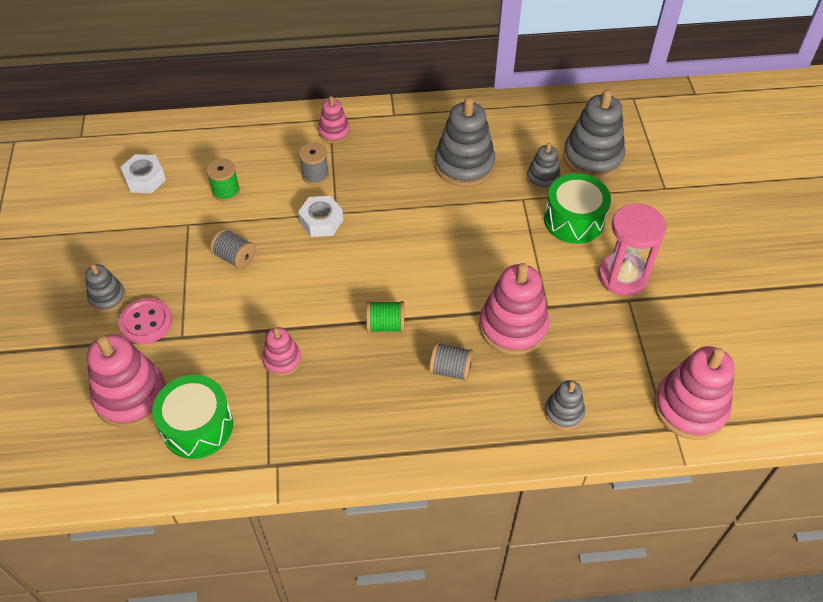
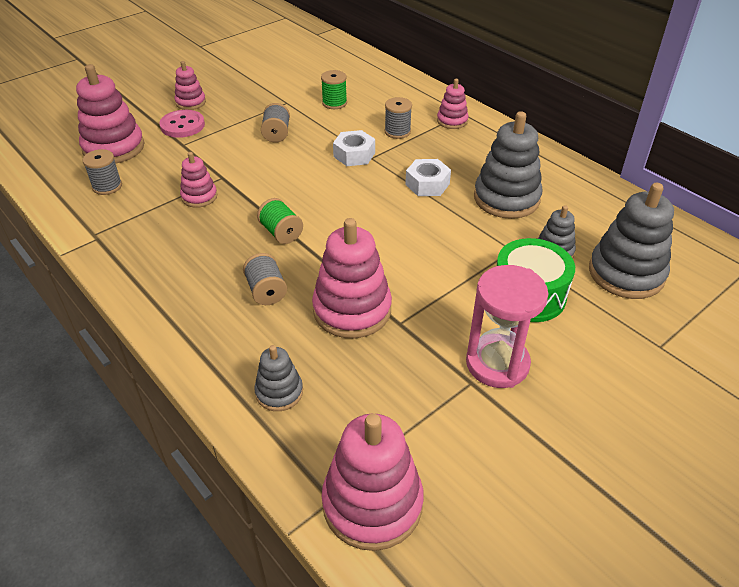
camera: 55 degrees right, 10 degrees down
grey stacking toy [85,264,126,312] -> pink stacking toy [174,61,206,110]
white nut [120,154,166,193] -> white nut moved to [405,159,451,196]
green drum [152,375,233,459] -> grey spool [83,149,122,195]

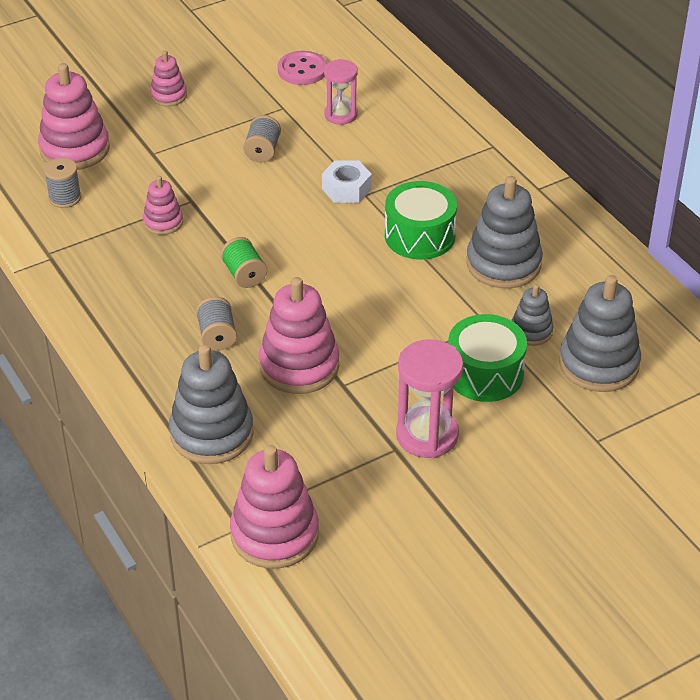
camera: 10 degrees right, 0 degrees up
pink button [160,110,205,138] -> pink button moved to [278,51,327,85]
grey stacking toy [254,345,303,411] -> grey stacking toy [169,344,254,464], size x1.84
green spool [321,70,347,109] -> pink hourglass [324,59,358,125]
grey spool [385,97,412,139] -> none
white nut [405,159,451,196] -> green drum [385,181,457,260]
pink stacking toy [437,79,469,129] -> none

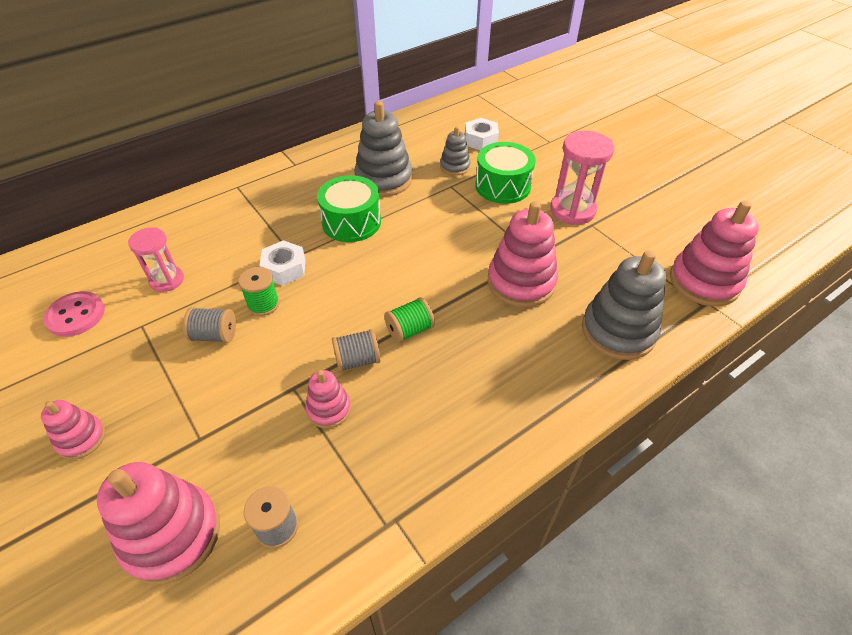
camera: 95 degrees left, 5 degrees up
grey spool [196,297,237,351] -> grey spool moved to [332,329,380,372]
grey stacking toy [559,275,641,392] -> white nut [465,118,499,150]
none -> green spool [238,267,280,316]

